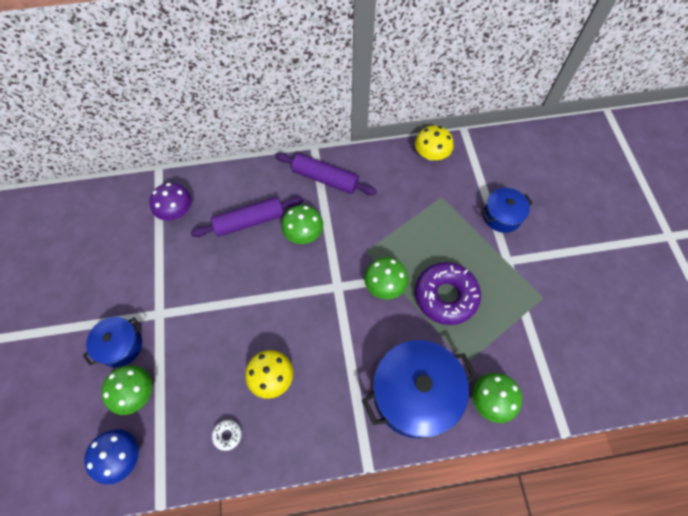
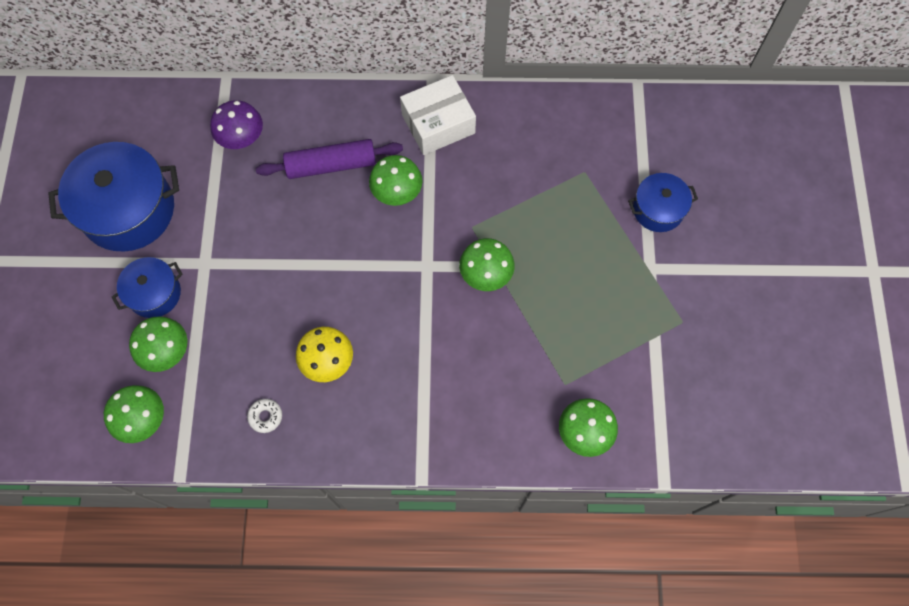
camera: 10 degrees right, 5 degrees up
blue mushroom [84,429,139,485] -> green mushroom [104,385,164,443]
purple rolling pin [275,152,377,195] -> white box [400,75,476,155]
blue pot [362,340,477,438] -> blue pot moved to [48,142,179,252]
yellow mushroom [415,126,453,161] -> none
purple donut [415,262,481,325] -> none

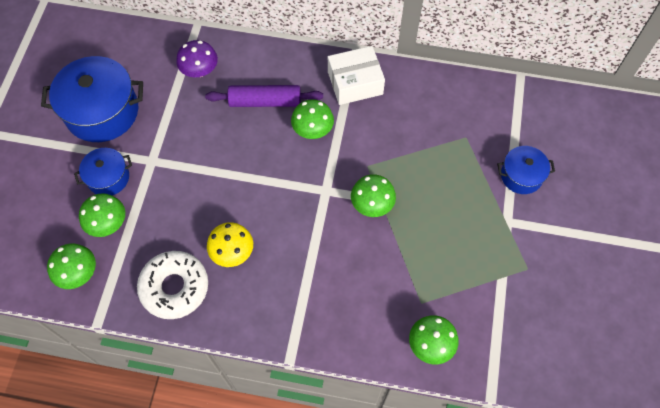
camera: 10 degrees right, 5 degrees down
white donut [247,399,282,433] -> white donut [137,251,208,319], size x2.48

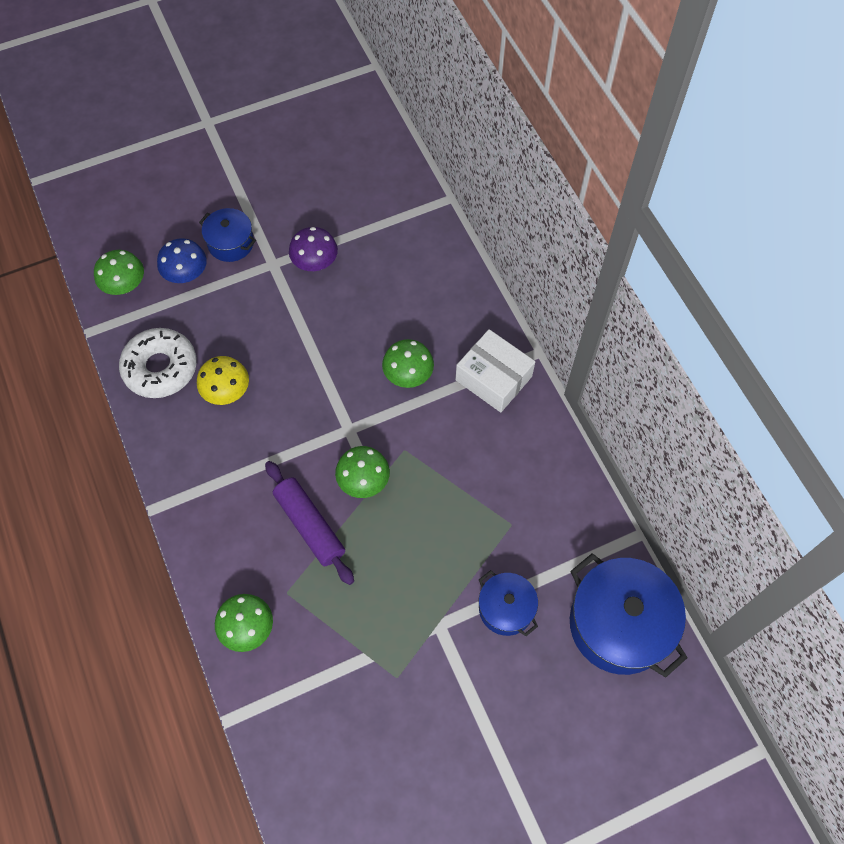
camera: 55 degrees right, 0 degrees up
blue pot [41,56,143,142] -> blue pot moved to [570,553,688,678]
green mushroom [79,193,125,237] -> blue mushroom [157,238,207,283]
purple mushroom [176,40,218,77] -> purple mushroom moved to [289,227,338,271]
purple rolling pin [205,85,323,107] -> purple rolling pin moved to [265,461,354,585]

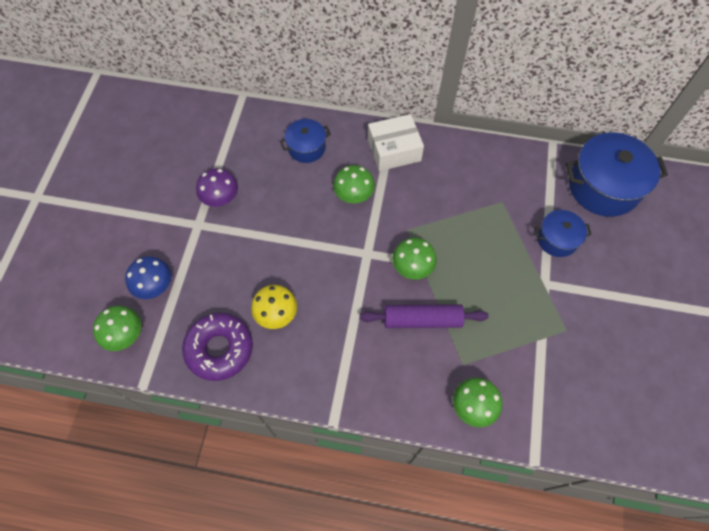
camera: 55 degrees left, 0 degrees up
white donut [119,328,197,398] -> purple donut [182,313,253,381]
blue pot [199,208,256,262] -> blue pot moved to [280,119,331,163]

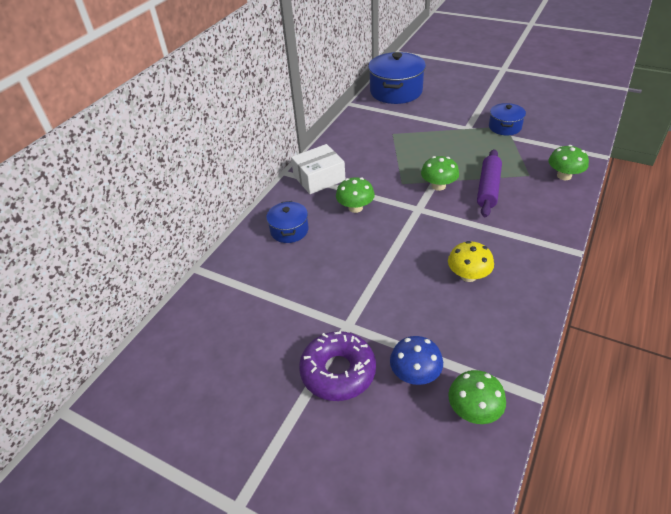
camera: 70 degrees left, 20 degrees down
purple donut [182,313,253,381] -> purple donut moved to [299,331,376,401]
purple mushroom [196,168,238,207] -> none
white box [368,114,424,171] -> white box turned 60 degrees clockwise [291,144,346,194]
blue pot [535,210,592,257] -> blue pot moved to [489,103,526,135]

